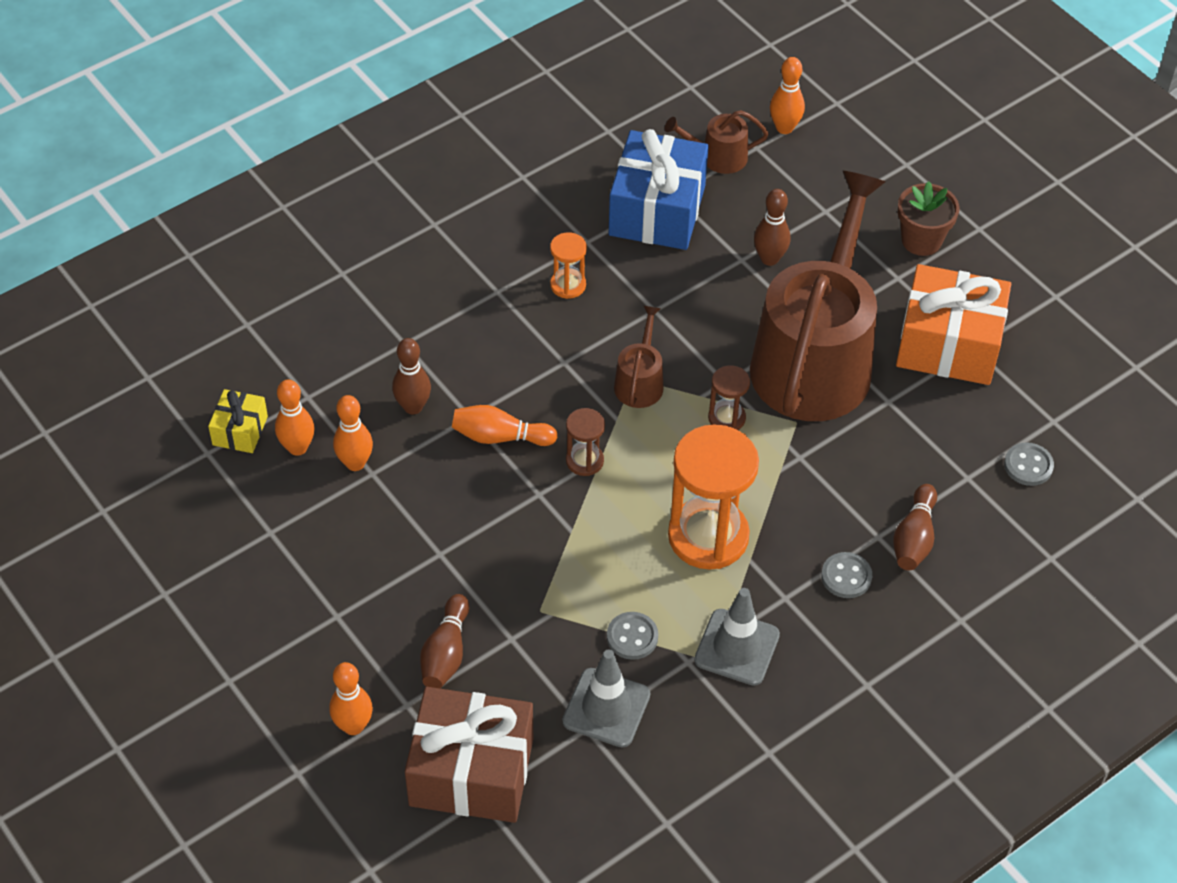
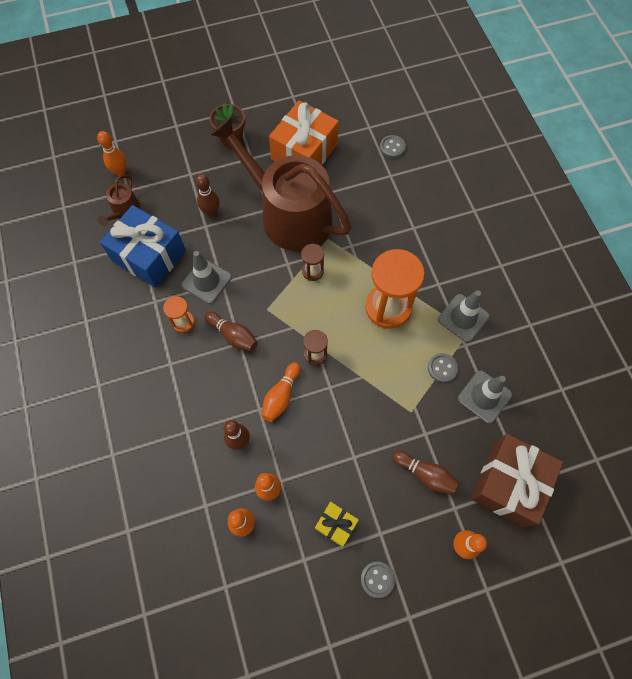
camera: 70 degrees left, 15 degrees up
yellow gift [208,389,268,453] -> yellow gift moved to [315,502,359,547]
brown watering can [614,306,664,408] -> none
grey button [821,552,872,598] -> grey button moved to [361,562,395,598]
brown bowling pin [893,484,937,570] -> brown bowling pin moved to [204,312,258,351]
none -> grey traffic cone [181,251,232,304]

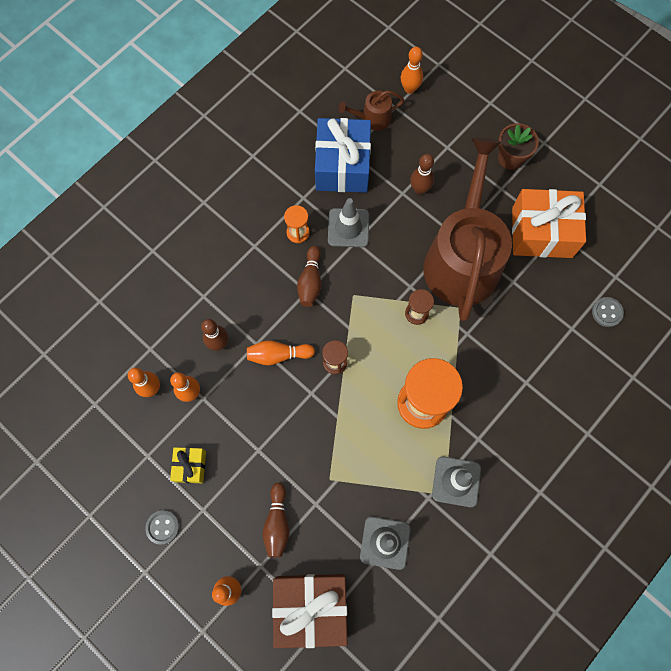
camera: 60 degrees right, 5 degrees up
grey button [428,353,458,383] -> none

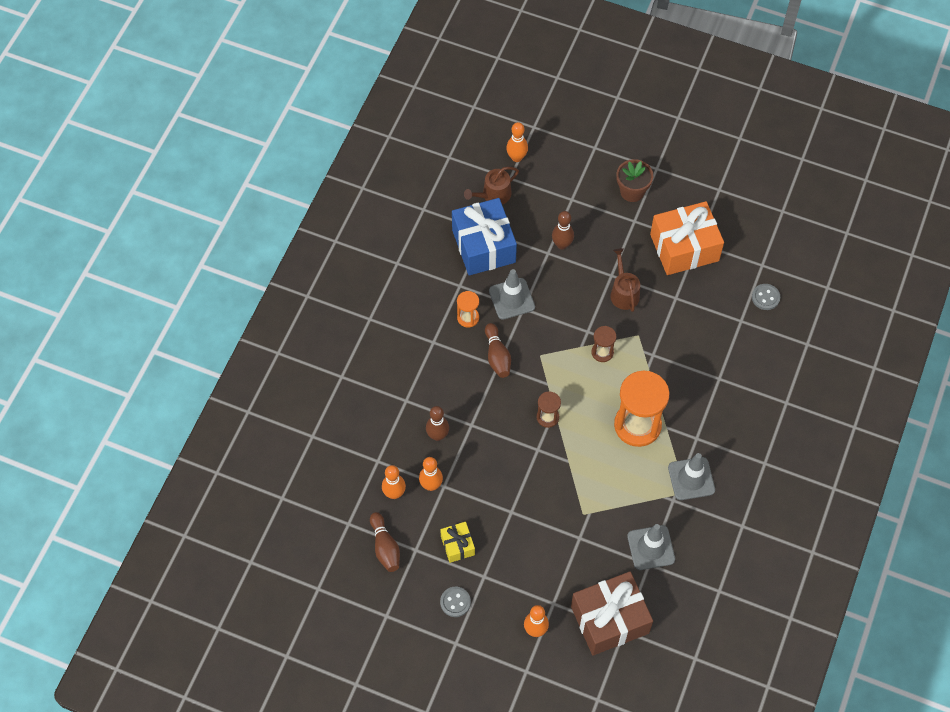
camera: 20 degrees left, 10 degrees down
orange bowling pin [247,340,315,365] -> none
brown bowling pin [262,483,290,558] -> brown bowling pin moved to [370,512,400,572]
brown watering can [423,137,512,321] -> brown watering can [610,248,640,312], size x0.40

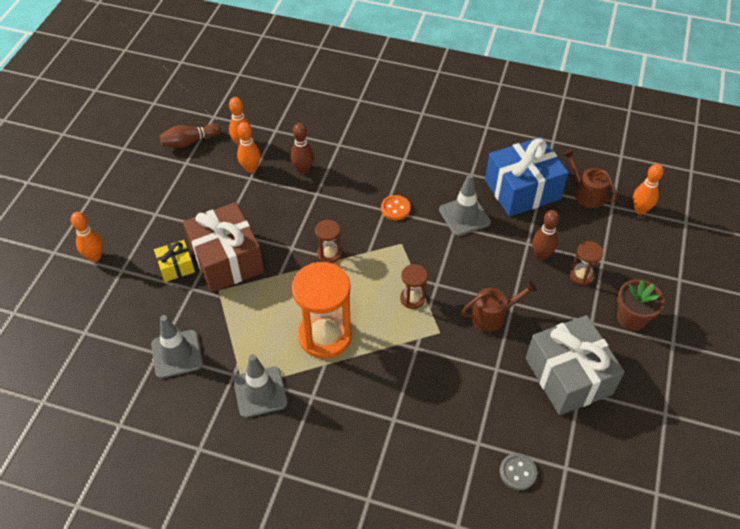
camera: 85 degrees right, 10 degrees down
yellow gift [440,522,475,563] -> yellow gift moved to [154,240,195,282]
grey button [440,587,471,617] -> none
orange hourglass [457,291,479,328] -> none
brown bowling pin [485,323,511,378] -> orange button [381,195,411,220]
brown gift [571,571,653,656] -> brown gift moved to [183,202,264,292]
orange gift [650,201,724,275] -> grey gift [526,315,625,415]
none -> brown hourglass [570,241,603,285]

